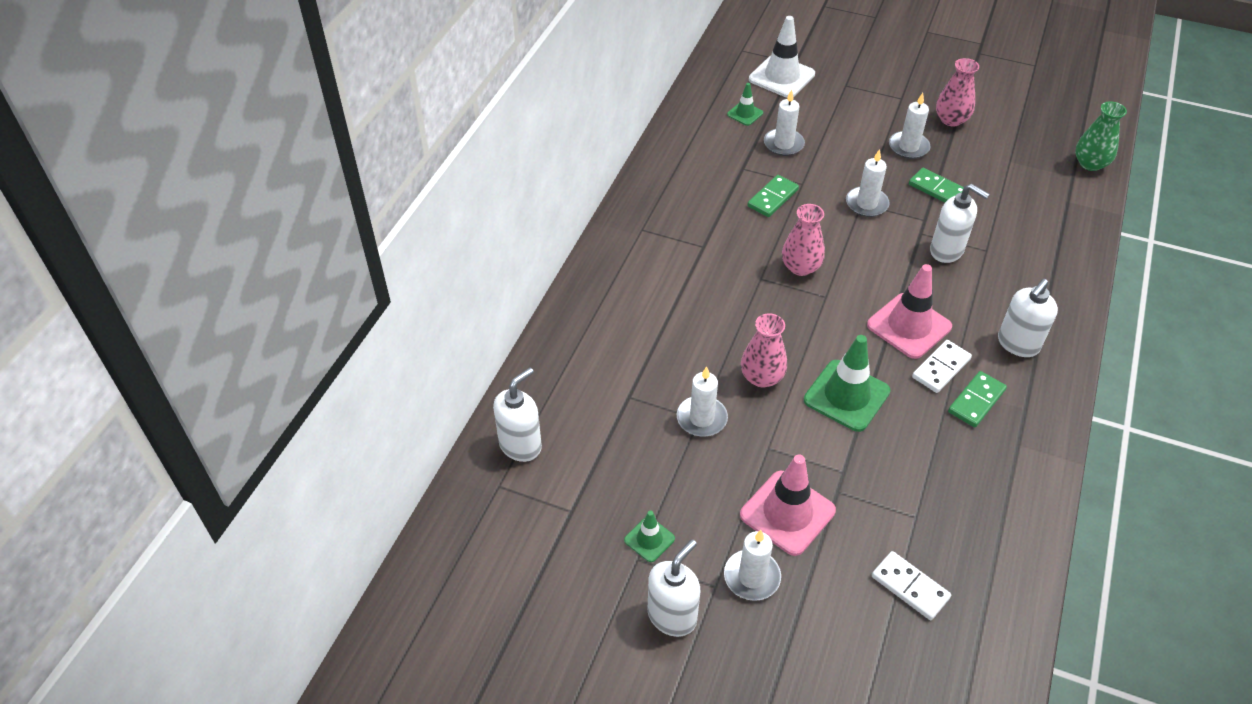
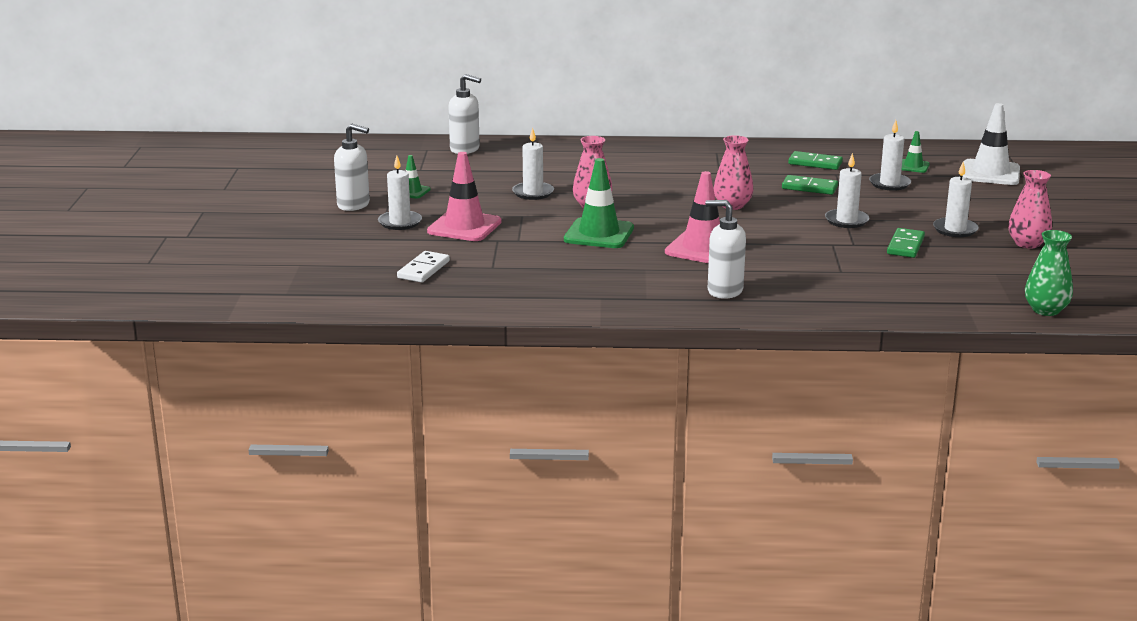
camera: 70 degrees right, 25 degrees down
white domino [912,340,972,393] -> none
white soap dispenser [930,184,990,263] -> none
green domino [948,371,1007,427] -> green domino moved to [788,151,843,170]

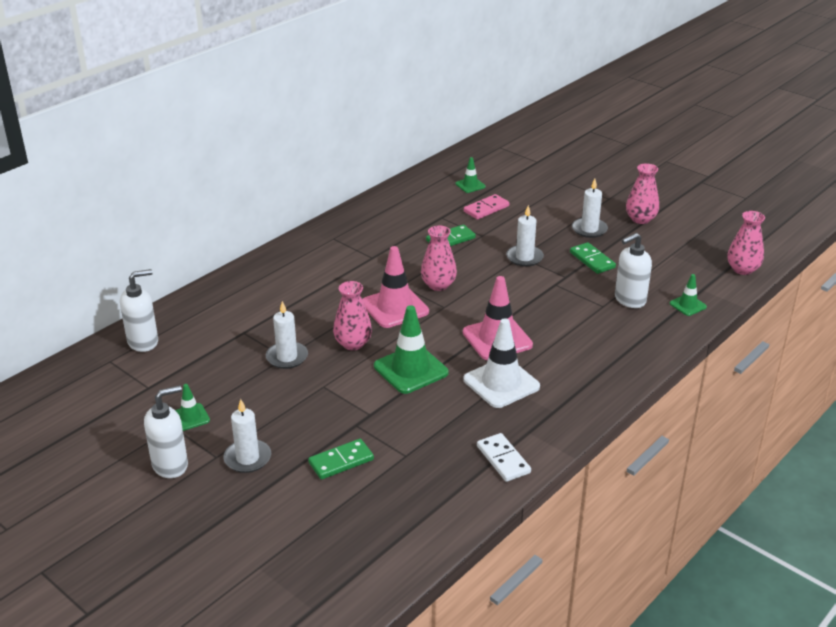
camera: 50 degrees left, 10 degrees up
white domino [397,251,450,283] -> white domino moved to [477,433,531,482]
pink traffic cone [427,152,502,241] -> pink traffic cone moved to [362,246,429,328]
white soap dispenser [705,200,746,299] -> white soap dispenser moved to [615,233,652,308]
green domino [788,151,843,170] -> green domino moved to [308,439,374,480]
white candle [869,120,911,191] -> pink domino [464,194,509,220]
white traffic cone [962,103,1020,185] -> white traffic cone moved to [463,318,540,408]
green vase [1025,230,1073,316] -> pink vase [728,211,765,275]
none -> green traffic cone [670,274,707,316]

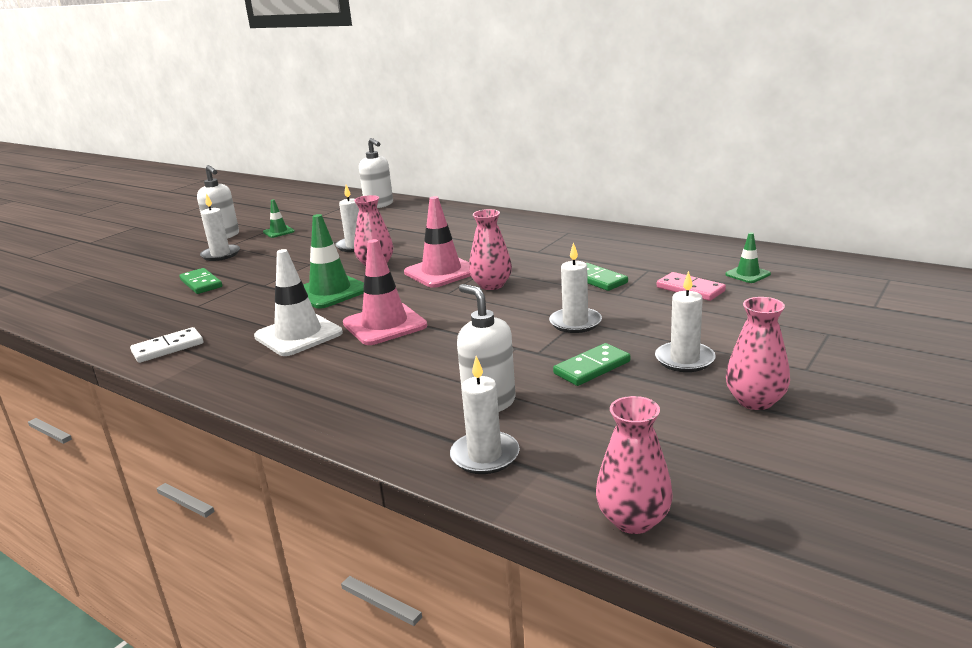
camera: 85 degrees right, 10 degrees down
green traffic cone [670,274,707,316] -> white candle [450,356,520,474]

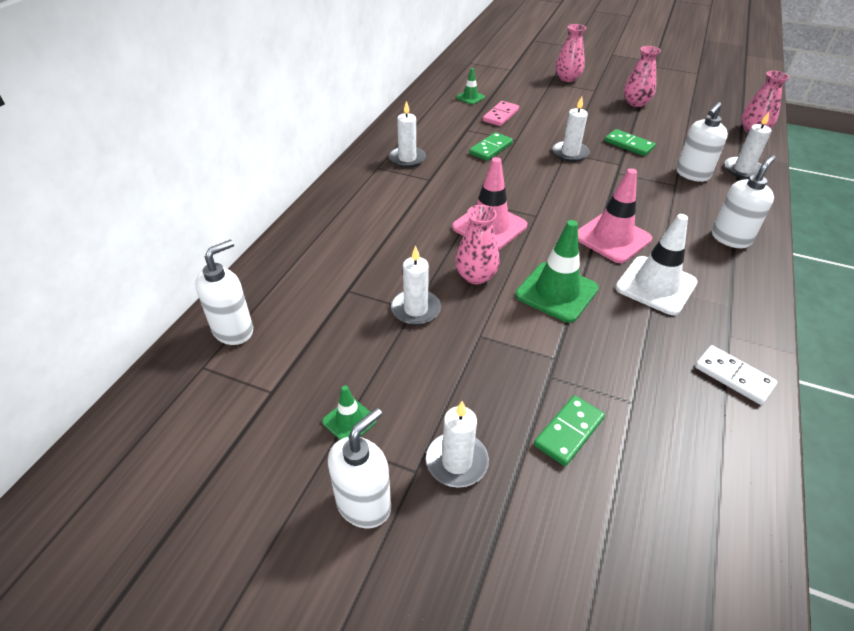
camera: 105 degrees left, 20 degrees up
pink vase [469,209,512,290] -> pink vase moved to [556,24,586,82]
white candle [655,271,716,372] -> white candle moved to [389,101,426,168]
none -> white soap dispenser [712,155,776,248]

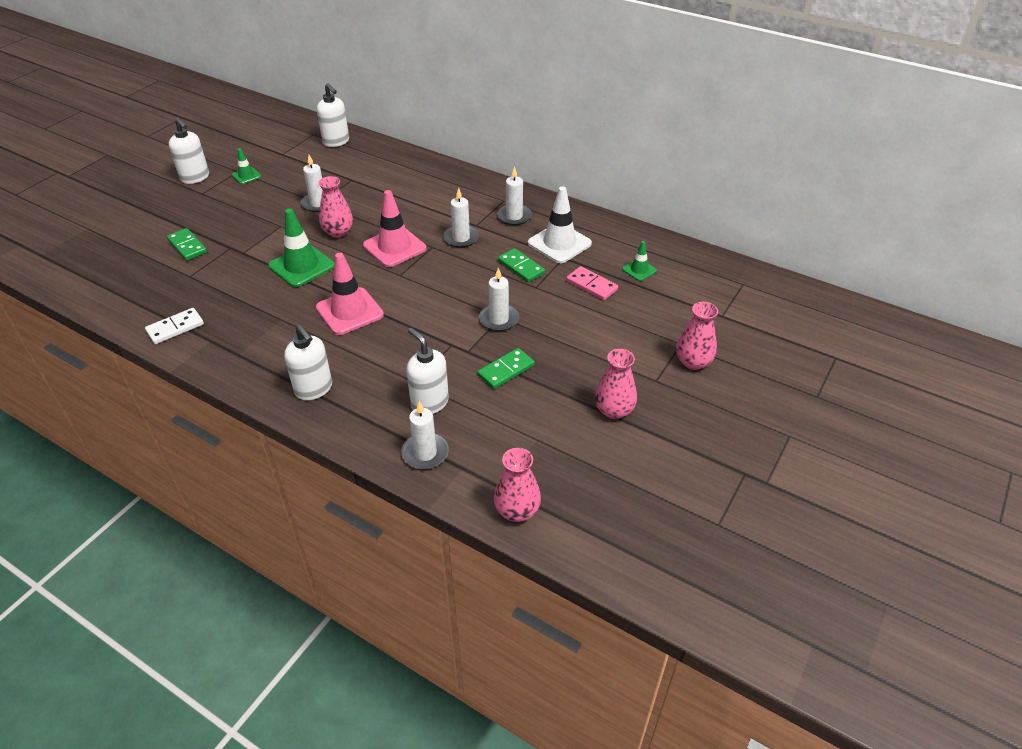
camera: 100 degrees right, 0 degrees up
white candle [426,401,489,488] -> white candle moved to [443,188,479,248]
white traffic cone [616,214,698,315] -> white traffic cone moved to [528,186,592,263]

